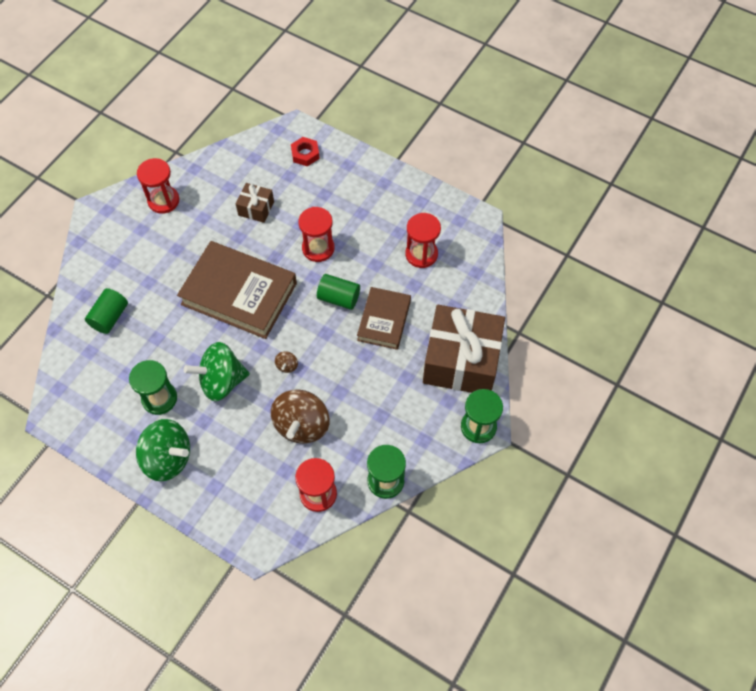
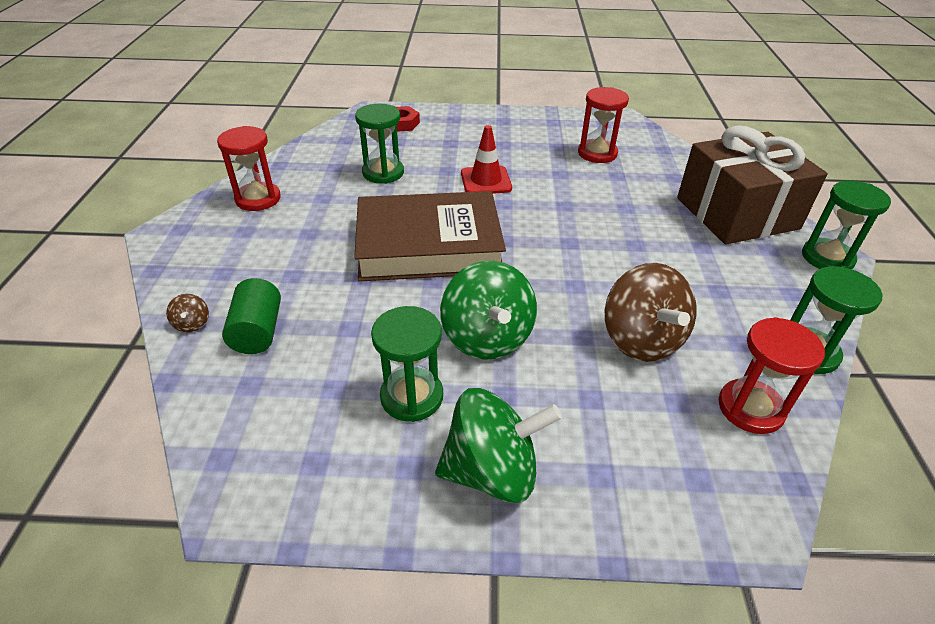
camera: 30 degrees left, 20 degrees down
green spinning top [184,342,250,401] -> green spinning top turned 60 degrees counterclockwise [440,261,537,360]
brown gift [236,183,274,223] -> green hourglass [355,104,404,184]
brown spinning top [275,351,298,373] -> brown spinning top moved to [166,294,209,333]
red hourglass [298,207,335,262] -> red traffic cone [461,125,512,194]
green cylinder [317,274,360,310] -> none
brown book [357,287,411,350] -> none

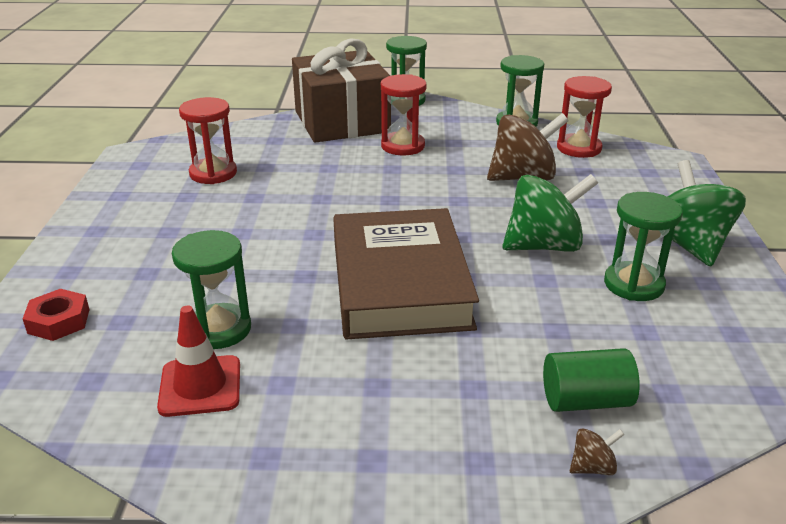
camera: 90 degrees left, 10 degrees down
red hourglass [217,126,281,211] -> red hourglass moved to [381,74,426,155]
red traffic cone [461,125,512,194] -> red traffic cone moved to [157,306,240,417]

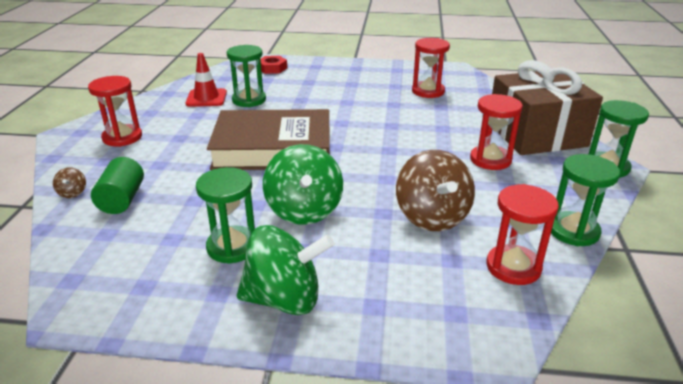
camera: 95 degrees right, 0 degrees up
none -> red hourglass [88,76,142,147]

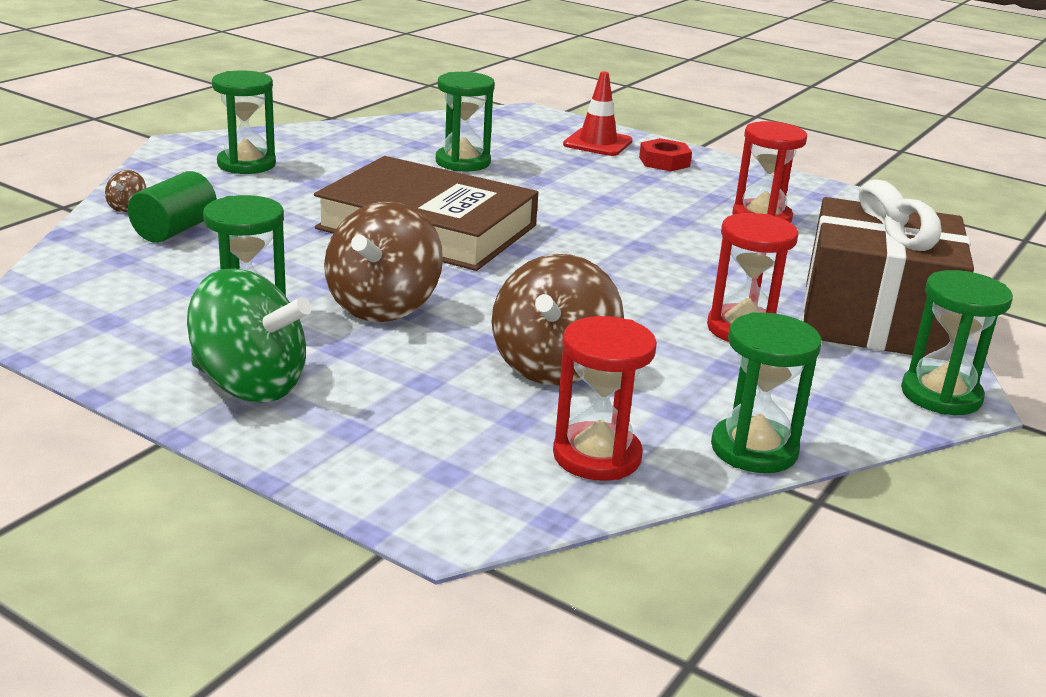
camera: 25 degrees right, 5 degrees down
red hourglass [88,76,142,147] -> green hourglass [212,70,276,174]
red traffic cone [185,53,227,107] -> red traffic cone moved to [563,72,632,156]
red nut [260,56,287,74] -> red nut moved to [639,138,692,171]
green spinning top [263,144,343,225] -> brown spinning top [324,201,443,322]

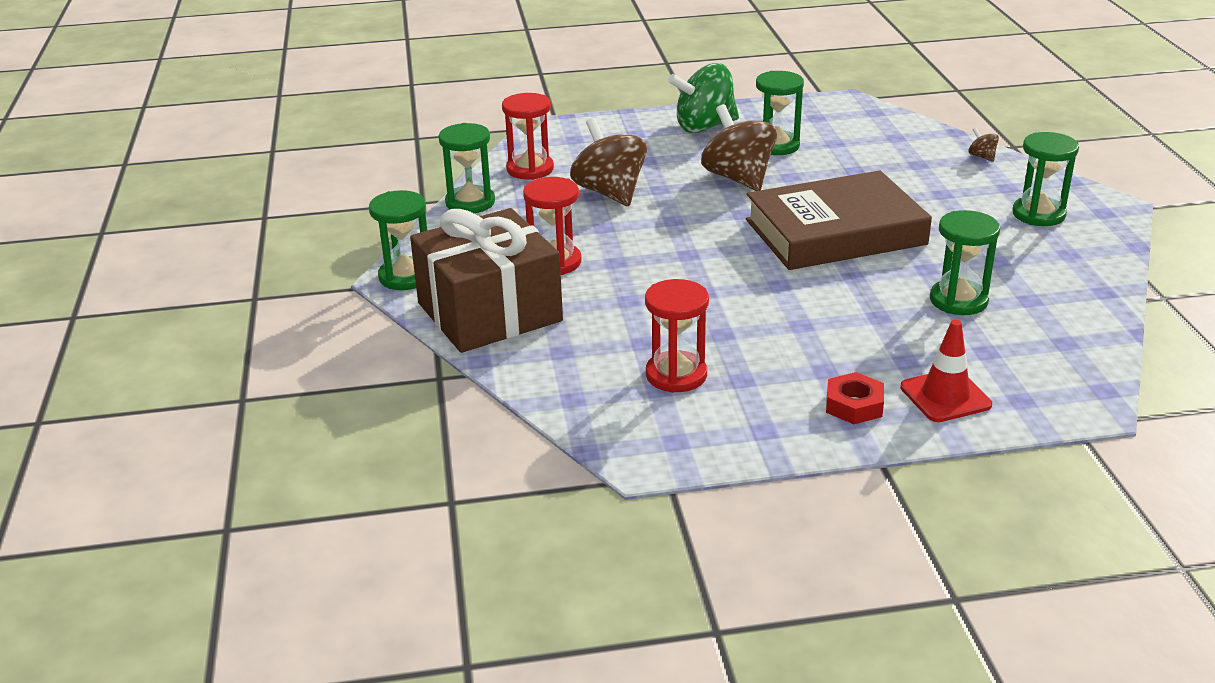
camera: 140 degrees right, 5 degrees up
green cylinder [128,171,217,243] -> none

